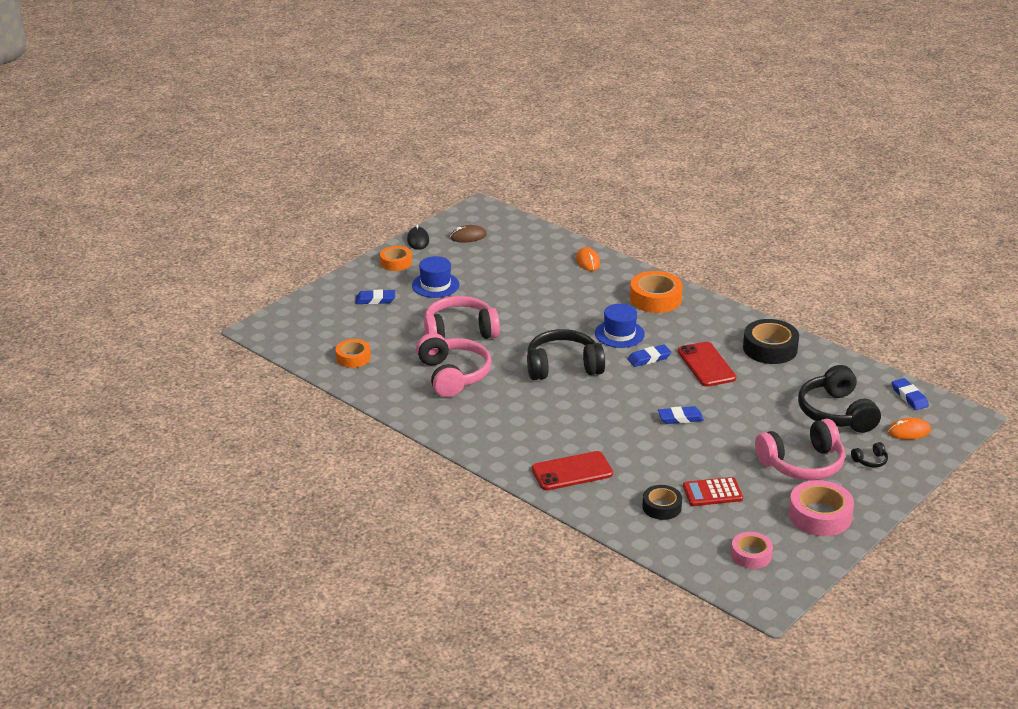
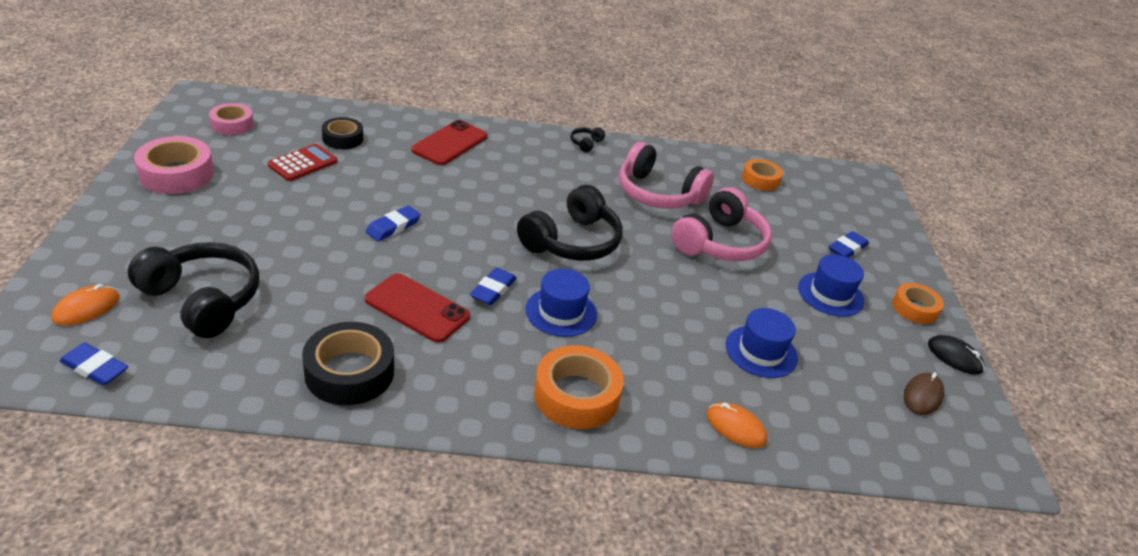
camera: 135 degrees right, 5 degrees up
pink headphones [755,419,845,480] -> none
black headphones [851,442,888,467] -> black headphones moved to [570,128,605,152]
none -> blue hat [726,308,798,378]

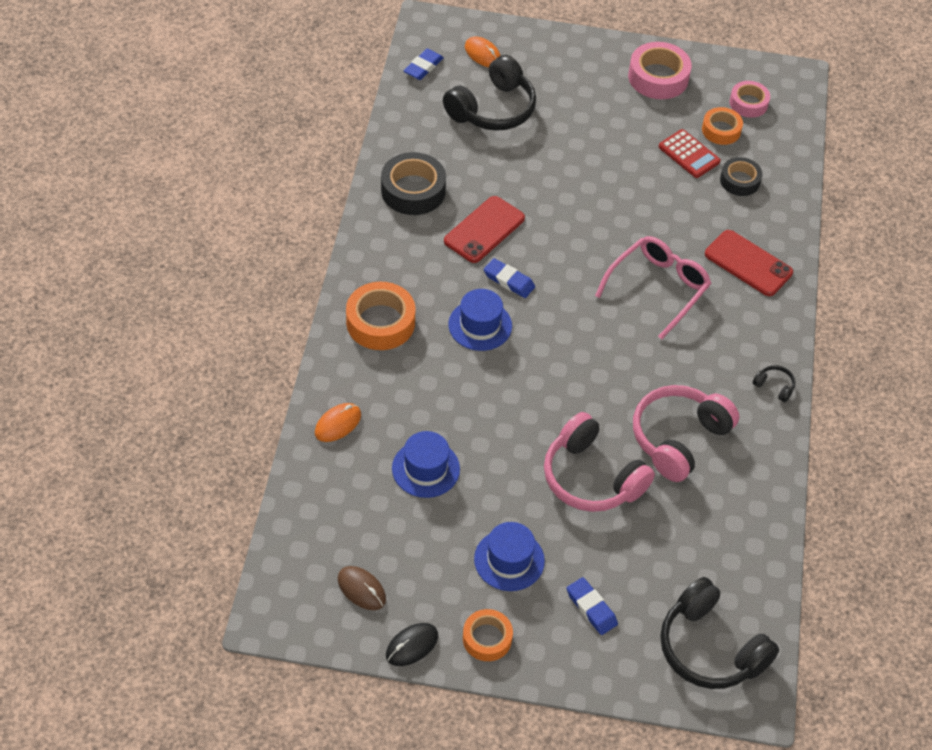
camera: 100 degrees right, 15 degrees up
blue eraser [366,206,421,241] -> none
black headphones [517,185,623,261] -> black headphones moved to [660,577,779,689]
orange tape [742,159,783,191] -> orange tape moved to [702,107,743,145]
none -> pink glasses [595,236,711,340]

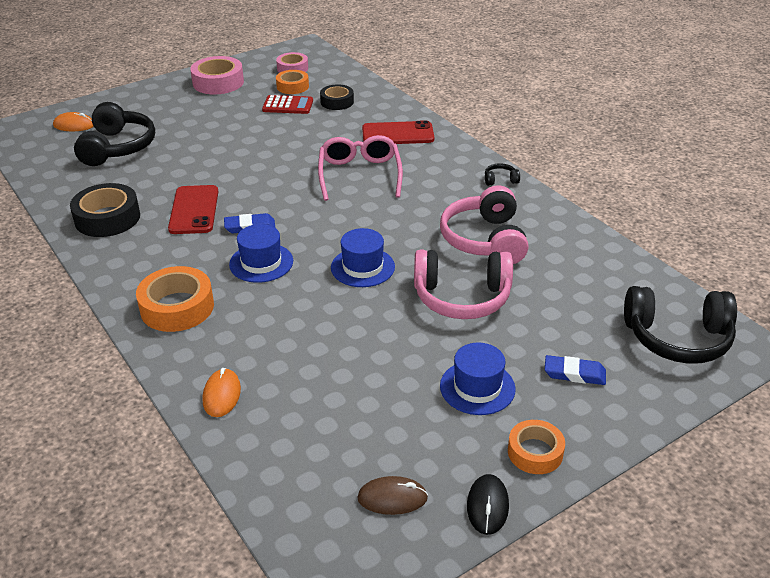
camera: 40 degrees left, 15 degrees down
blue hat [392,431,460,498] -> blue hat moved to [331,228,395,287]
blue eraser [404,49,444,80] -> none

